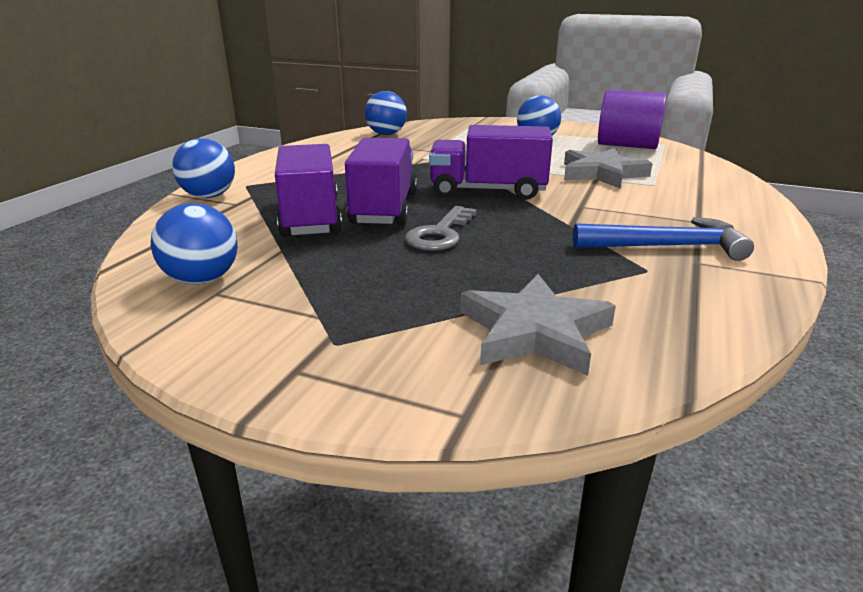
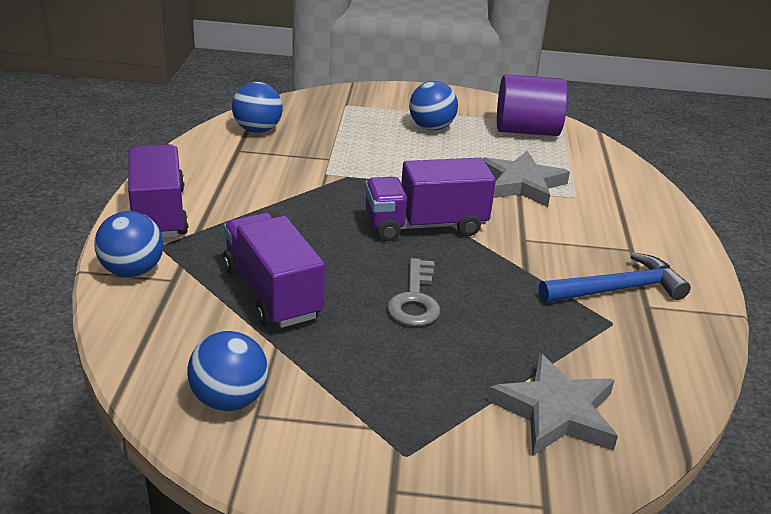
camera: 20 degrees left, 5 degrees up
purple truck [345,138,417,225] -> purple truck moved to [128,144,189,238]

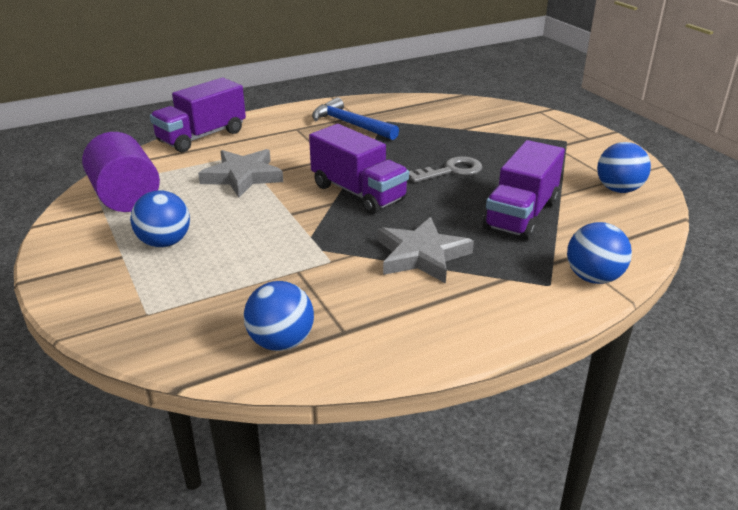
camera: 120 degrees left, 0 degrees up
purple truck [128,144,189,238] -> purple truck moved to [150,78,246,152]
grey star [488,353,618,456] -> grey star moved to [378,217,474,283]

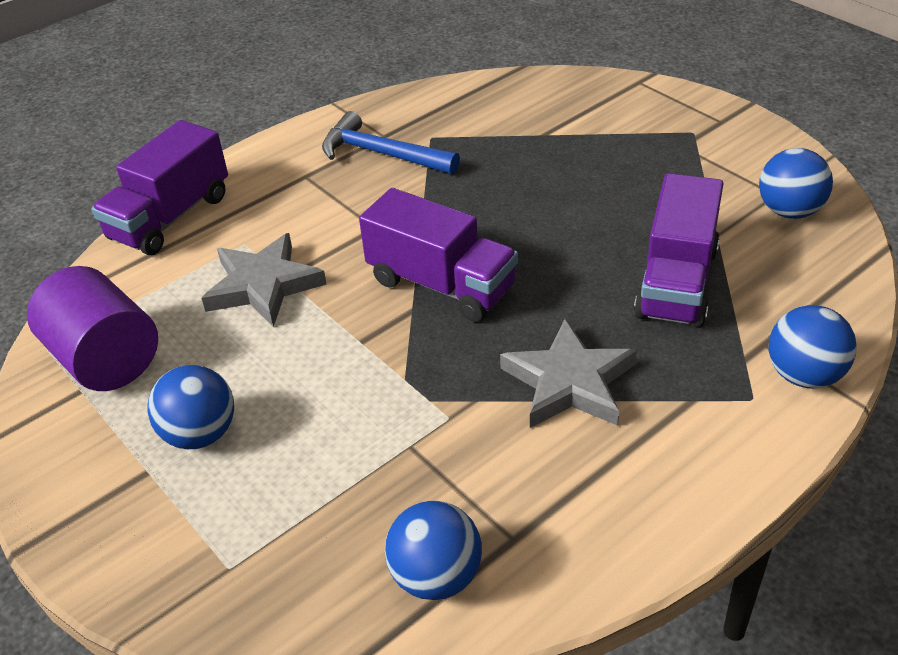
camera: 10 degrees left, 10 degrees up
grey key [409,156,482,183] -> none

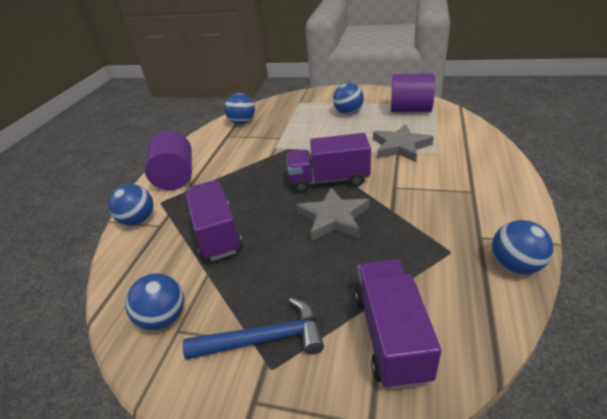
camera: 145 degrees right, 5 degrees down
purple truck [91,120,228,255] -> purple truck moved to [355,259,441,390]
blue hammer [322,111,460,174] -> blue hammer moved to [182,298,324,360]
grey star [500,319,637,428] -> grey star moved to [296,187,369,241]
none -> purple cylinder [145,131,192,190]
none -> blue ball [492,220,553,274]

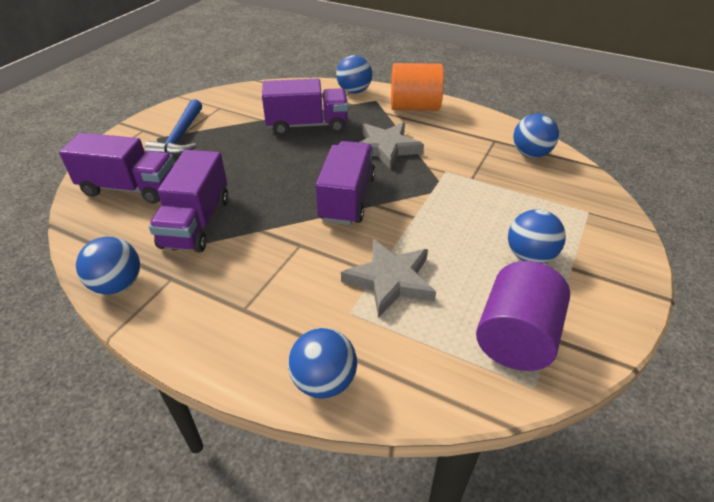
camera: 100 degrees right, 5 degrees up
blue ball [125,273,184,330] -> blue ball moved to [288,328,357,399]
purple cylinder [145,131,192,190] -> orange cylinder [391,63,444,111]
grey star [296,187,369,241] -> grey star moved to [359,122,424,170]
none -> purple truck [149,150,229,252]

